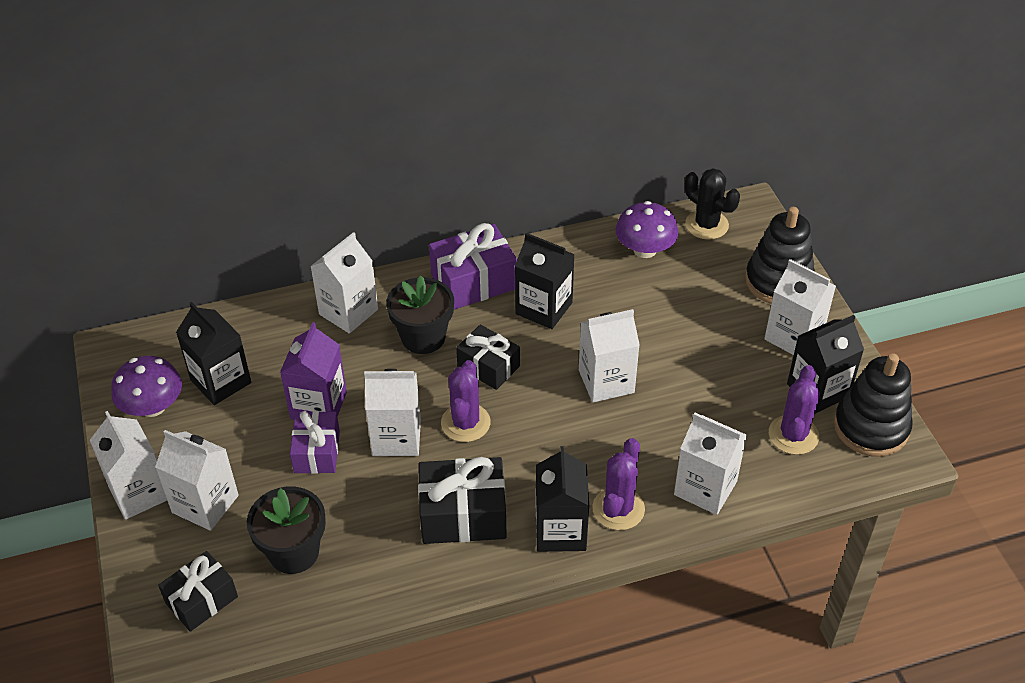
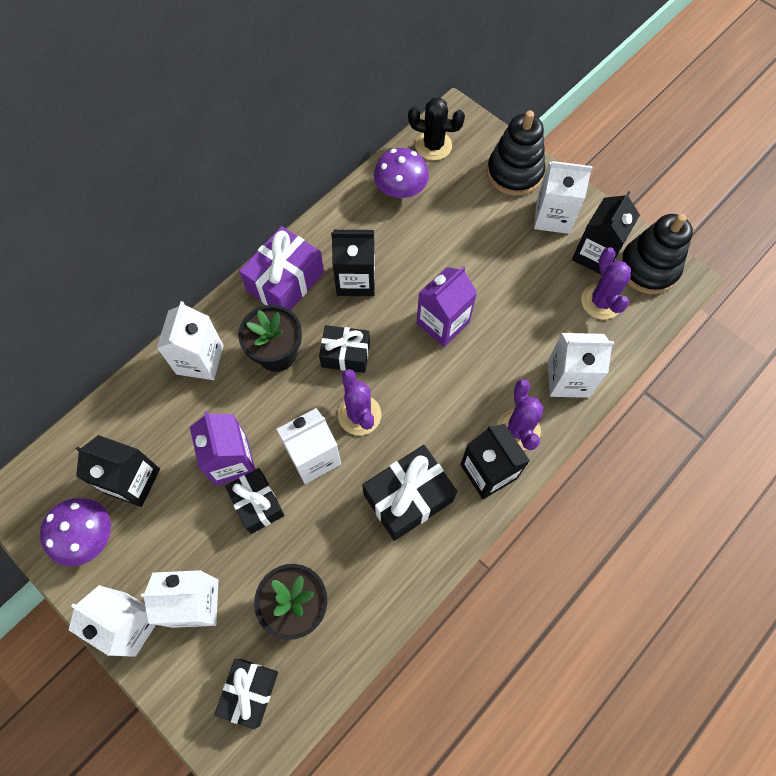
camera: 30 degrees left, 20 degrees up
purple gift [290,411,340,474] -> black gift [225,468,285,534]
white carton [579,309,640,402] -> purple carton [417,266,477,347]

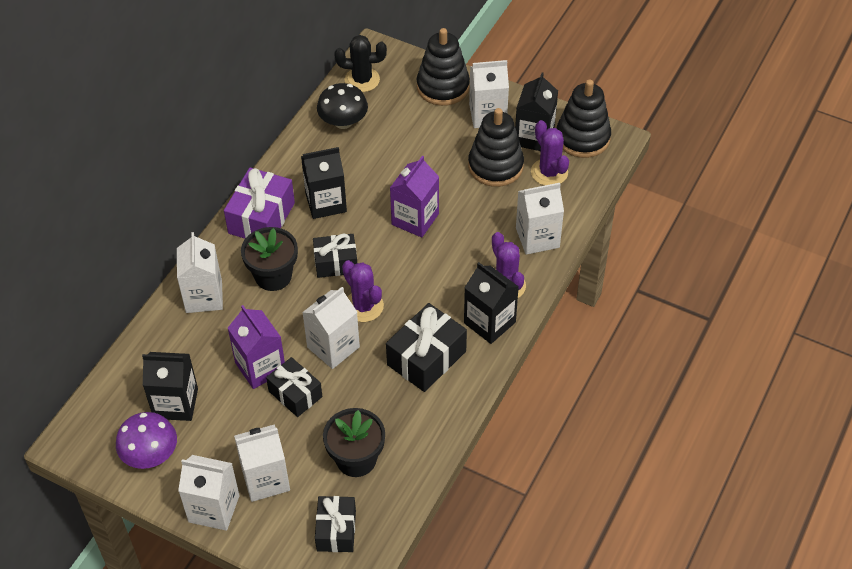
camera: 15 degrees left, 15 degrees down
purple mushroom [374,148,429,198] -> black mushroom [317,83,368,129]
none -> black stacking toy [468,108,524,187]

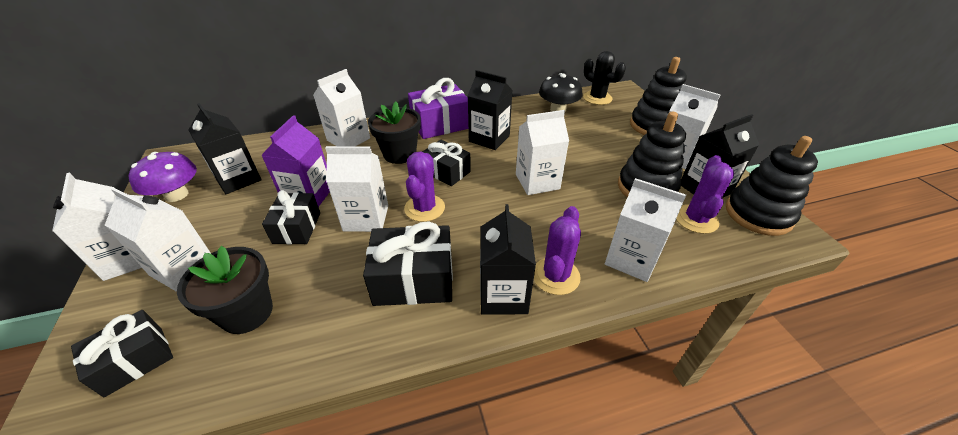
camera: 45 degrees right, 10 degrees down
purple carton [390,156,439,237] -> white carton [516,110,569,195]

